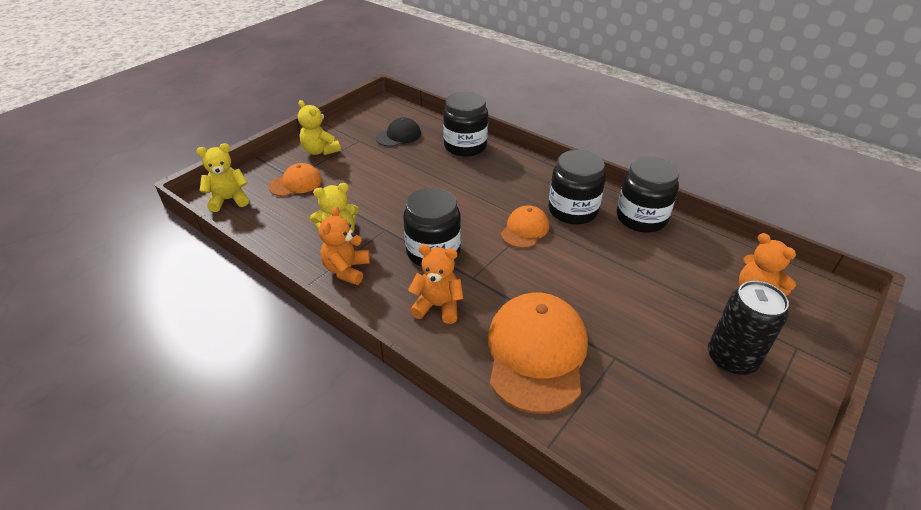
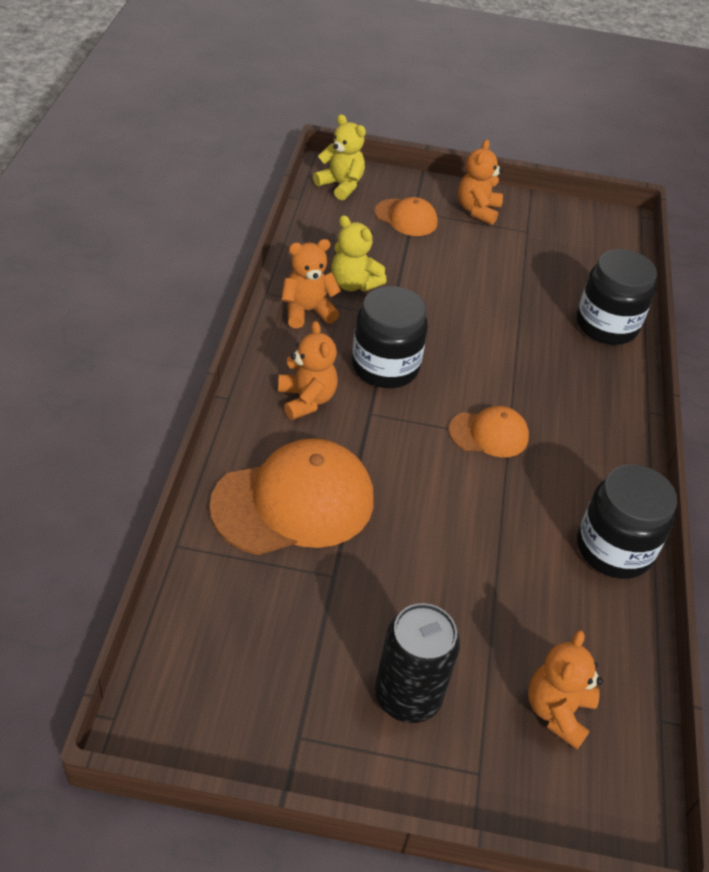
camera: 55 degrees right, 5 degrees up
yellow teddy bear [298,100,341,155] -> orange teddy bear [458,139,503,225]
black cap [376,117,421,147] -> none
black jar [549,150,605,225] -> none

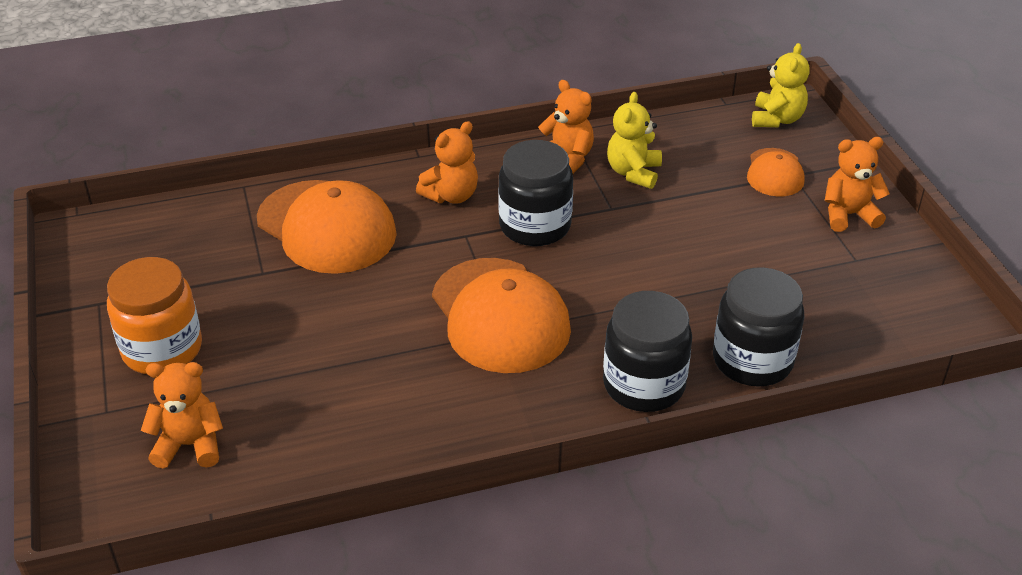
camera: 70 degrees right, 5 degrees down
black can [375,603,460,723] -> orange jar [107,257,202,374]
orange cap [449,406,529,457] -> orange cap [432,258,571,373], size x1.90
black jar [577,465,677,579] -> black jar moved to [603,291,692,412]

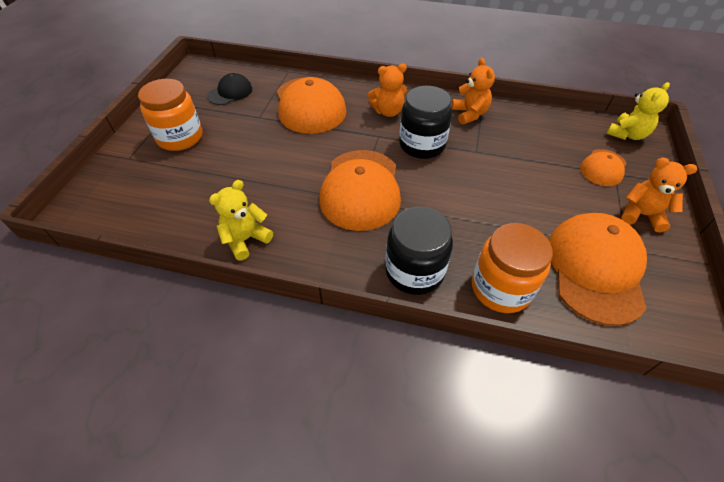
camera: 30 degrees right, 10 degrees up
orange teddy bear [141,362,223,468] -> none
yellow teddy bear [607,92,662,189] -> yellow teddy bear moved to [209,180,273,260]
black jar [713,267,804,387] -> orange jar [472,223,553,313]
none -> black cap [207,73,252,105]
none -> orange cap [548,213,647,326]

